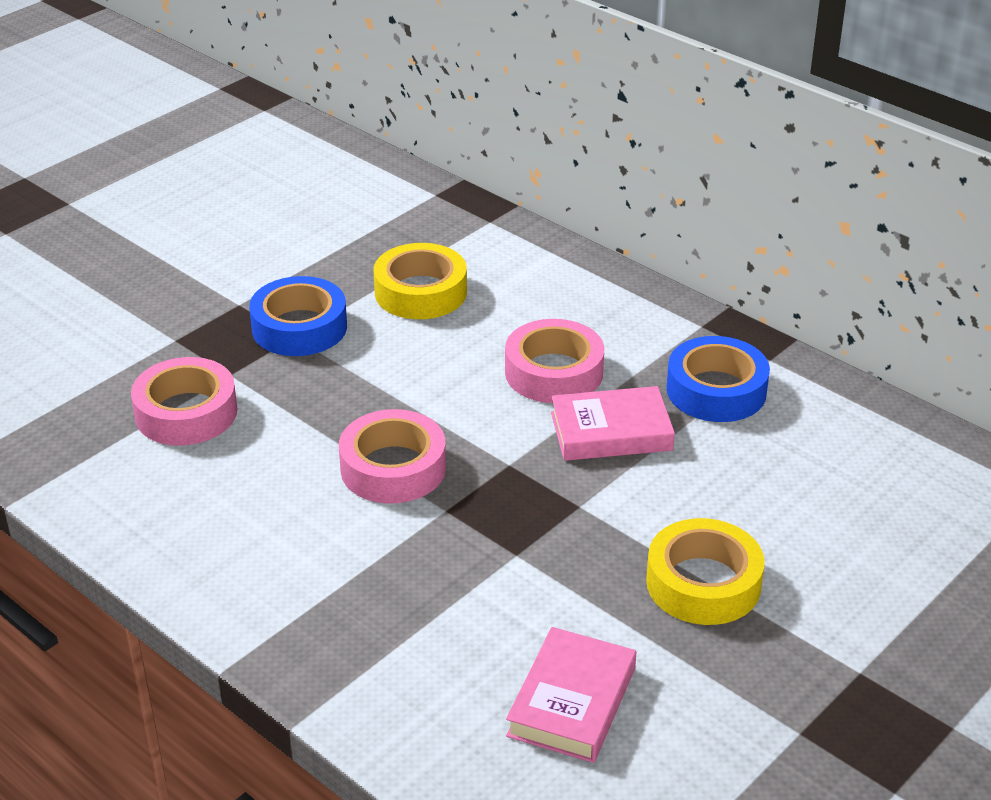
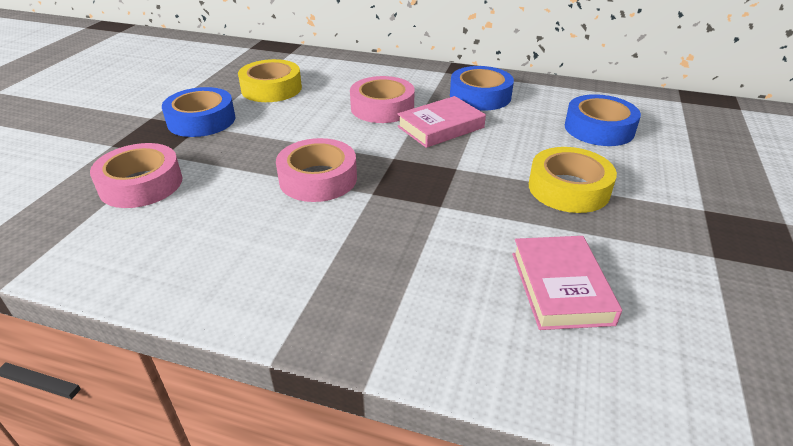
camera: 25 degrees left, 0 degrees up
none -> blue tape [565,94,641,146]

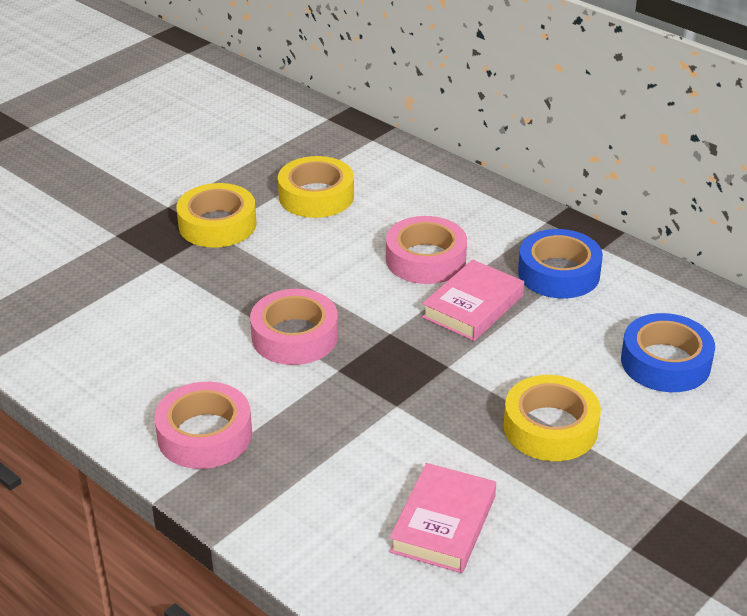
camera: 25 degrees right, 0 degrees up
pink tape [90,143,182,208] -> pink tape moved to [154,382,252,469]
blue tape [162,87,236,137] -> yellow tape [176,183,256,248]
pink book [397,96,486,148] -> pink book turned 45 degrees counterclockwise [422,260,524,341]

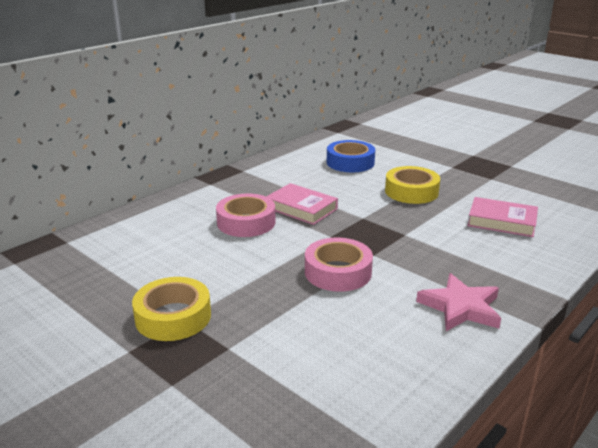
camera: 90 degrees left, 10 degrees down
pink tape [154,382,252,469] -> pink star [416,273,501,331]
yellow tape [278,156,354,218] -> none
blue tape [518,229,603,298] -> none

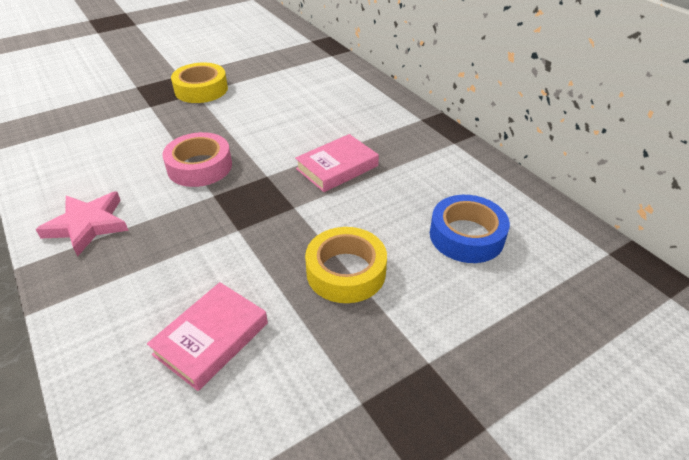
camera: 105 degrees right, 15 degrees up
pink tape [216,193,276,237] -> none

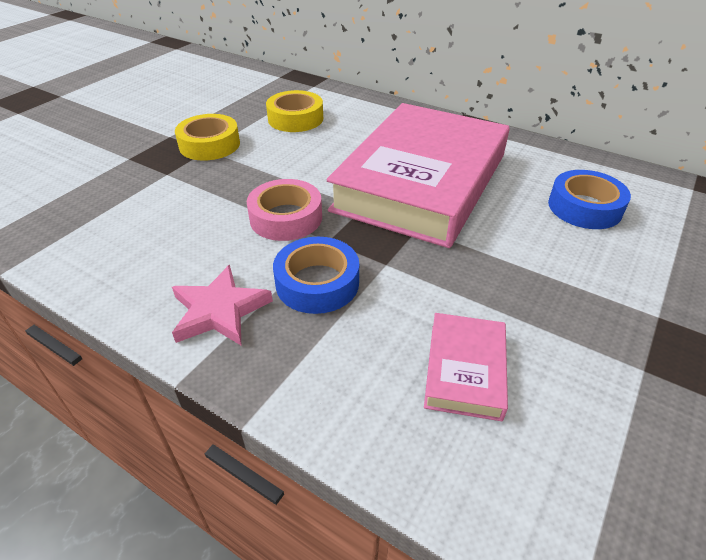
camera: 25 degrees left, 0 degrees up
pink book [295,134,379,192] -> pink book [327,103,510,248], size x2.44
yellow tape [305,227,387,303] -> yellow tape moved to [266,90,323,132]
none -> blue tape [273,237,359,314]

